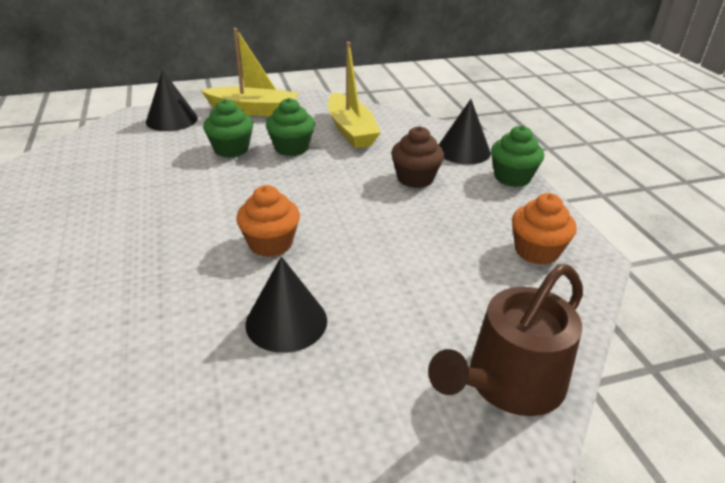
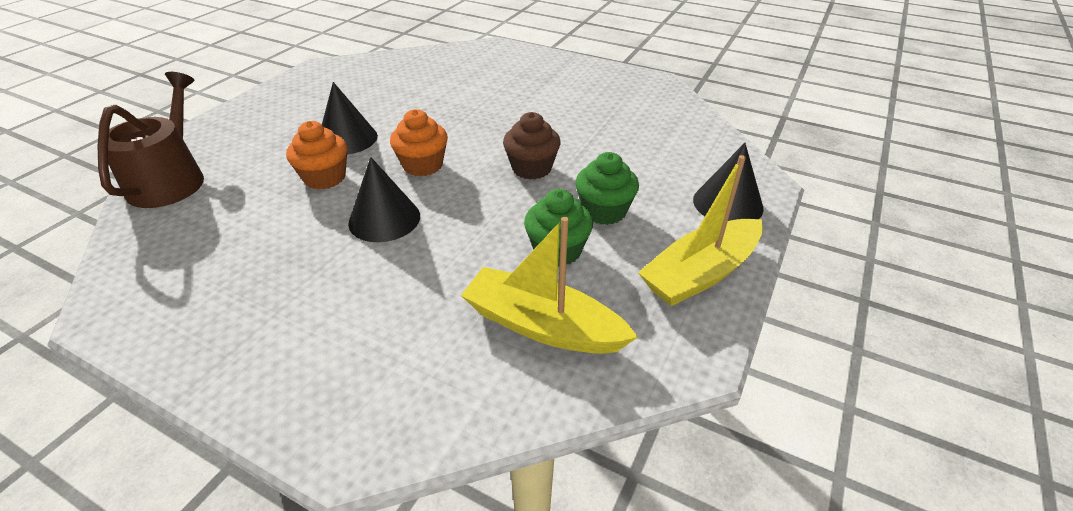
camera: 135 degrees right, 5 degrees up
brown cupcake [391,126,444,188] -> brown cupcake moved to [503,112,561,179]
black cone [439,99,491,164] -> black cone moved to [348,157,420,242]
green cupcake [491,125,544,187] -> none
orange cupcake [512,193,577,265] -> orange cupcake moved to [286,121,347,190]

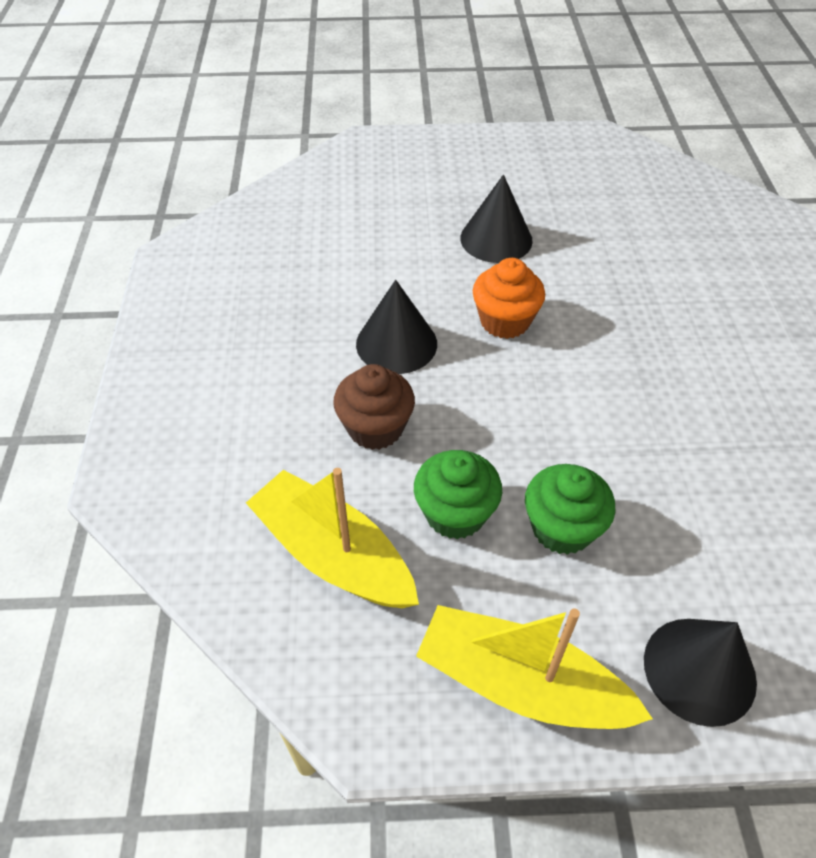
camera: 60 degrees right, 10 degrees up
brown watering can [98,72,204,208] -> none
orange cupcake [286,121,347,190] -> none
yellow boat [461,217,638,354] -> yellow boat turned 45 degrees counterclockwise [246,468,419,608]
brown cupcake [503,112,561,179] -> brown cupcake moved to [333,364,415,450]

